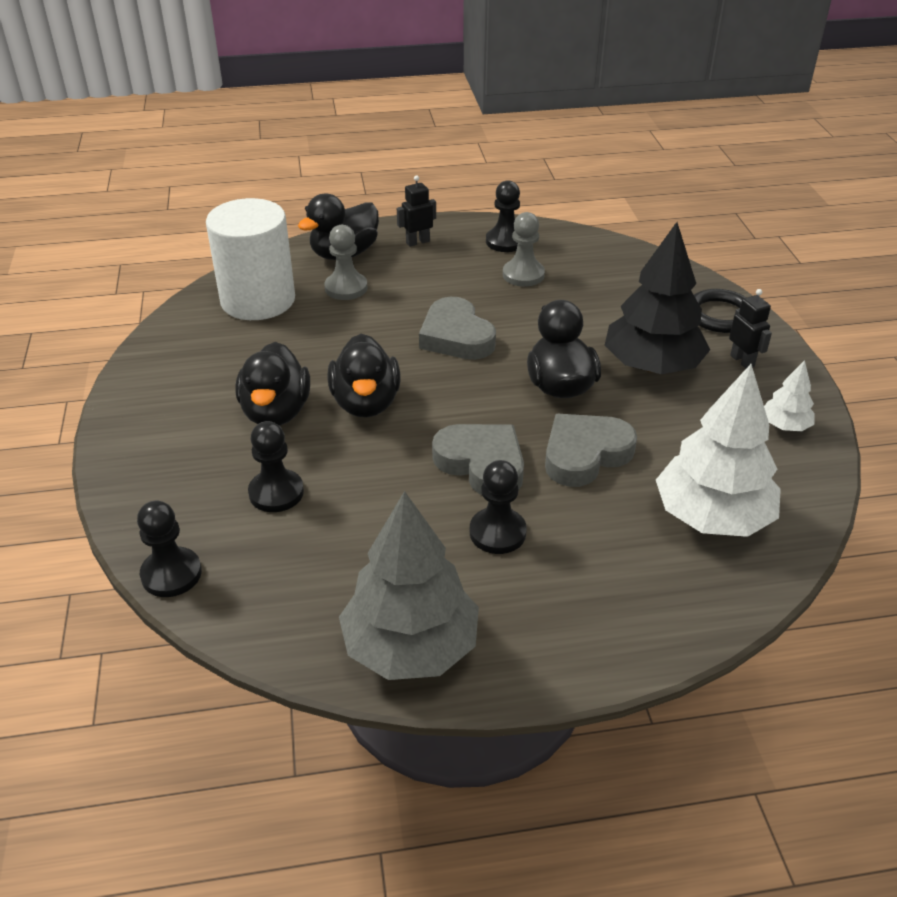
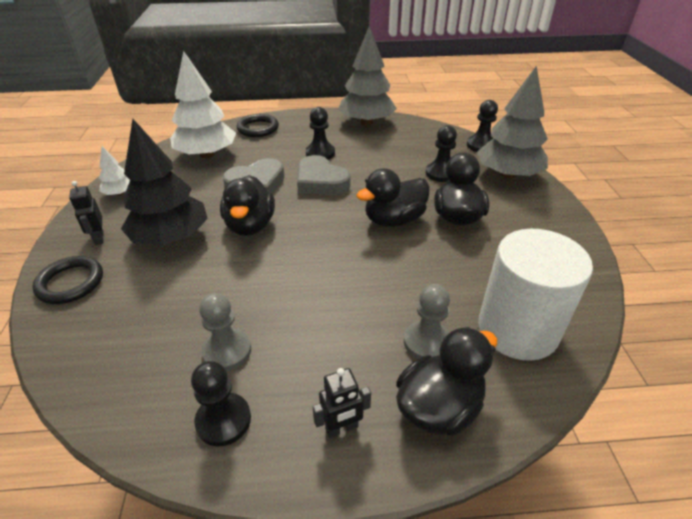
camera: 175 degrees left, 0 degrees up
black duck [327,334,400,418] -> black duck turned 120 degrees counterclockwise [356,168,430,227]
grey heart [419,297,496,360] -> none
none -> black ring [237,114,279,137]
none -> grey tree [477,66,548,179]

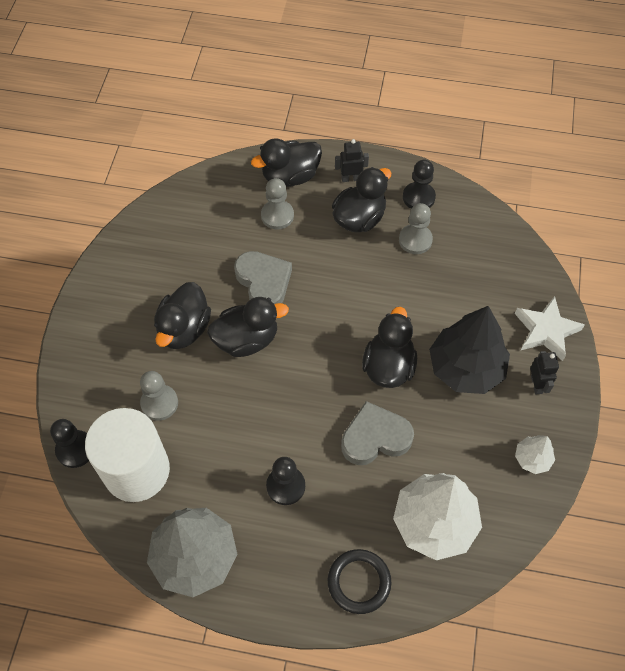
camera: 165 degrees left, 20 degrees up
black ring [32,256,103,304] -> white star [515,296,585,361]
grey heart [297,155,350,195] -> grey heart moved to [234,251,292,304]
black pawn [426,125,457,182] -> grey pawn [140,371,178,421]
grey tree [477,66,548,179] -> none
white cylinder [478,229,593,361] -> white cylinder moved to [85,408,170,502]
none -> black duck [332,167,391,232]

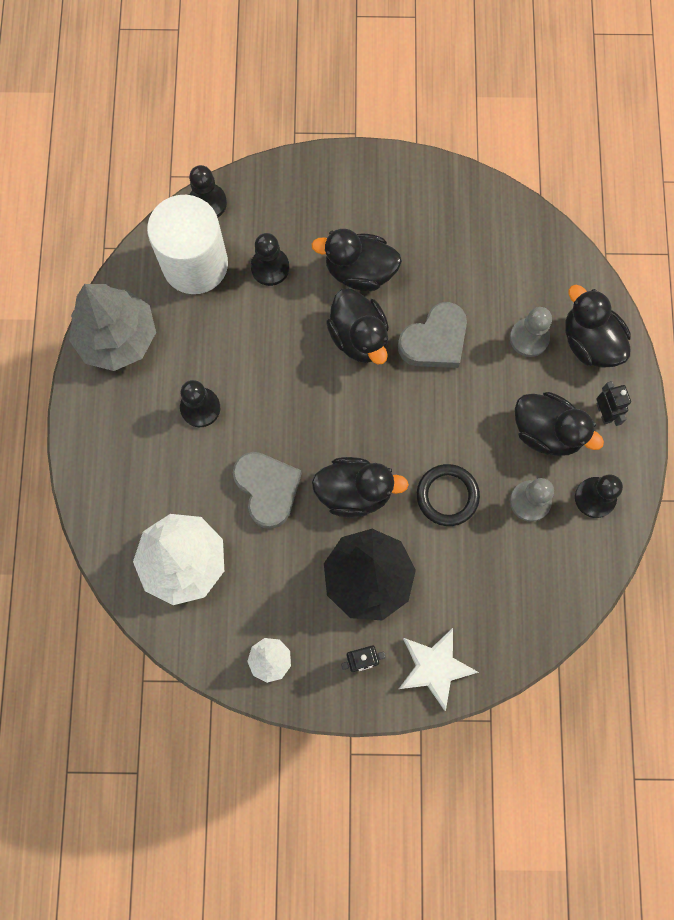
camera: 80 degrees right, 15 degrees up
grey pawn [140,371,178,421] -> black pawn [251,233,289,286]
black ring [328,549,391,614] -> black ring moved to [417,464,480,526]

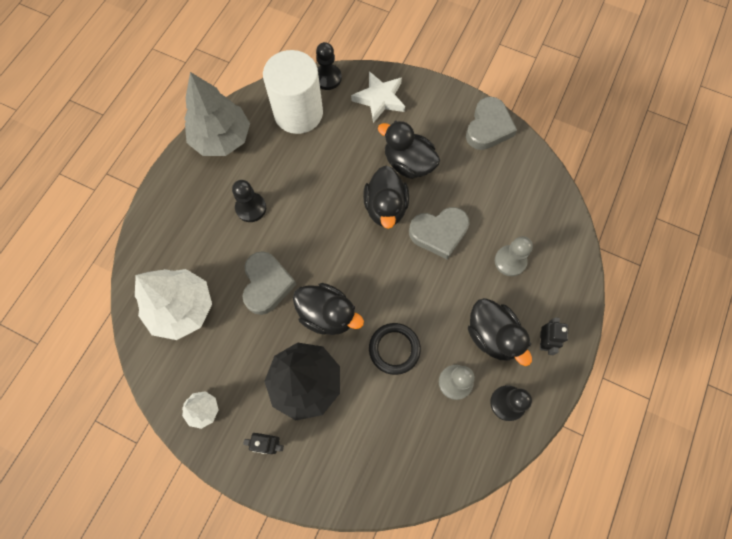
camera: 25 degrees right, 5 degrees down
black pawn [251,233,289,286] -> none
white star [399,628,479,711] -> white star moved to [351,71,405,123]
black duck [565,285,631,368] -> none
none -> grey heart [466,97,517,150]

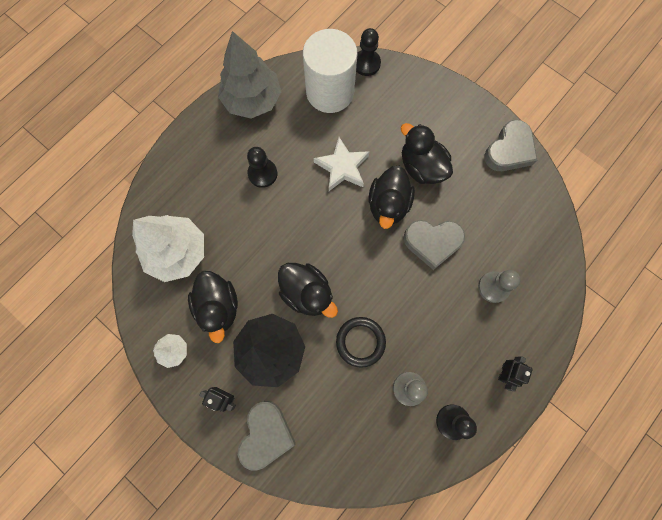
camera: 15 degrees right, 5 degrees up
grey heart [243,251,297,315] -> grey heart moved to [238,401,296,471]
white star [351,71,405,123] -> white star moved to [314,137,370,191]
black duck [468,298,532,366] -> black duck moved to [188,271,238,343]

